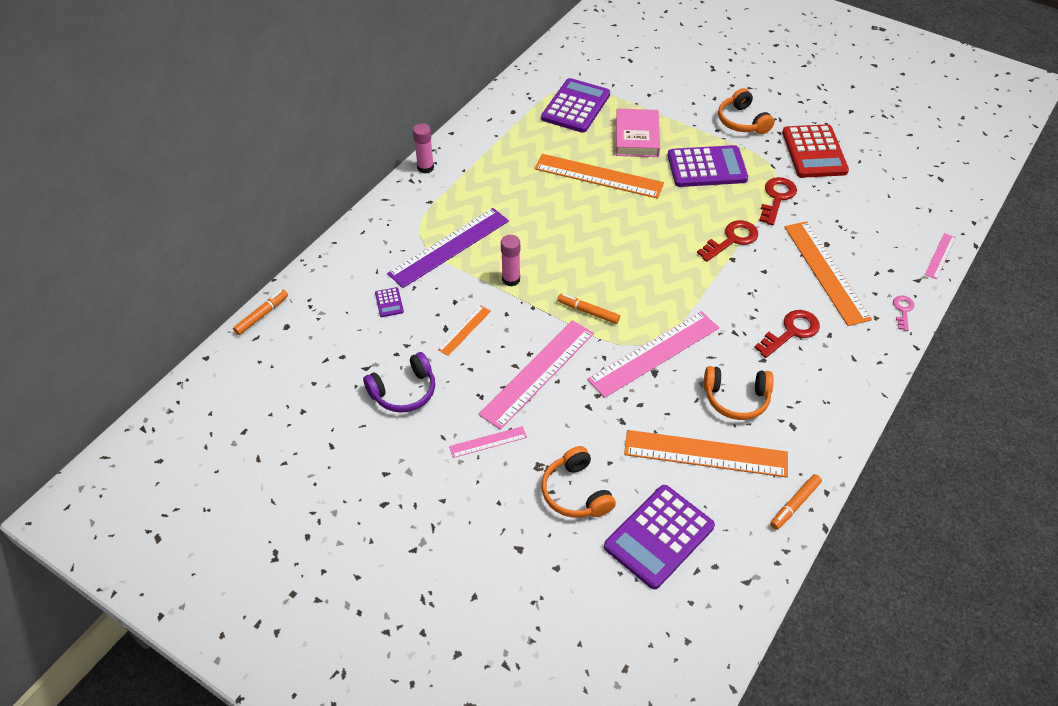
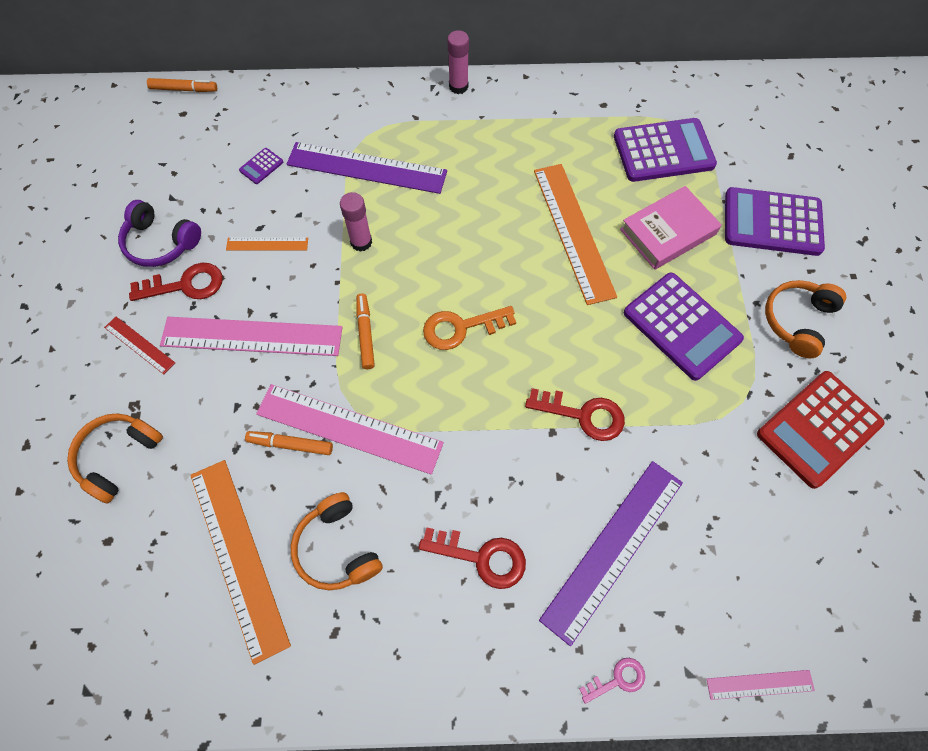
camera: 55 degrees right, 15 degrees up
pink ruler [449,426,527,458] -> red ruler [104,317,175,374]
purple calculator [604,485,715,589] -> purple calculator moved to [725,187,825,256]
red key [759,177,797,225] -> red key moved to [129,263,223,301]
orange marker [770,474,822,530] -> orange marker moved to [245,431,333,455]
orange ruler [785,221,872,326] -> purple ruler [539,461,683,646]
none -> orange key [423,306,516,350]

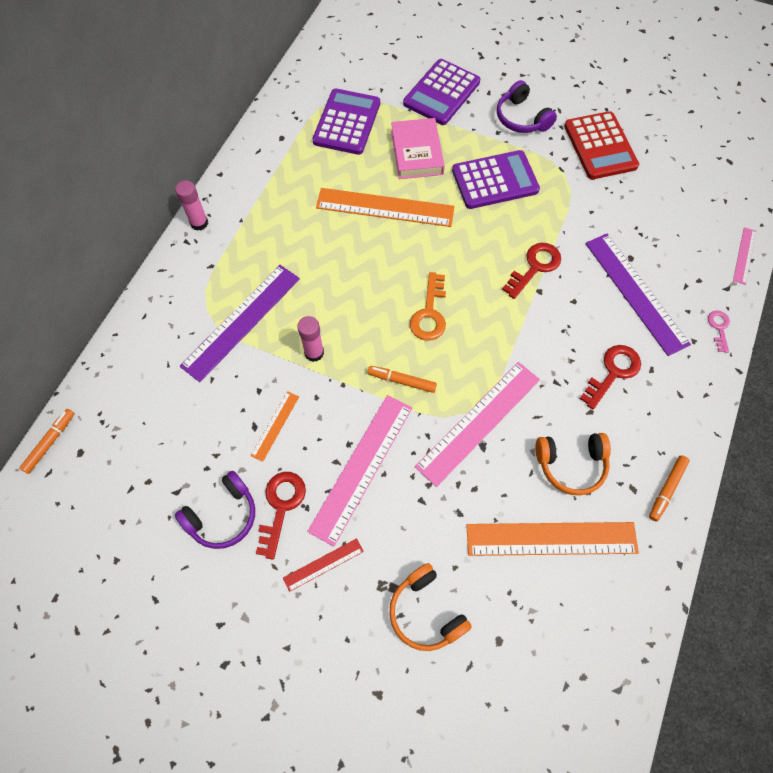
camera: 65 degrees left, 0 degrees up
purple calculator [239,148,283,184] -> none
orange marker [245,431,333,455] -> orange marker moved to [649,455,690,522]
orange headphones [765,280,846,358] -> purple headphones [497,80,557,133]

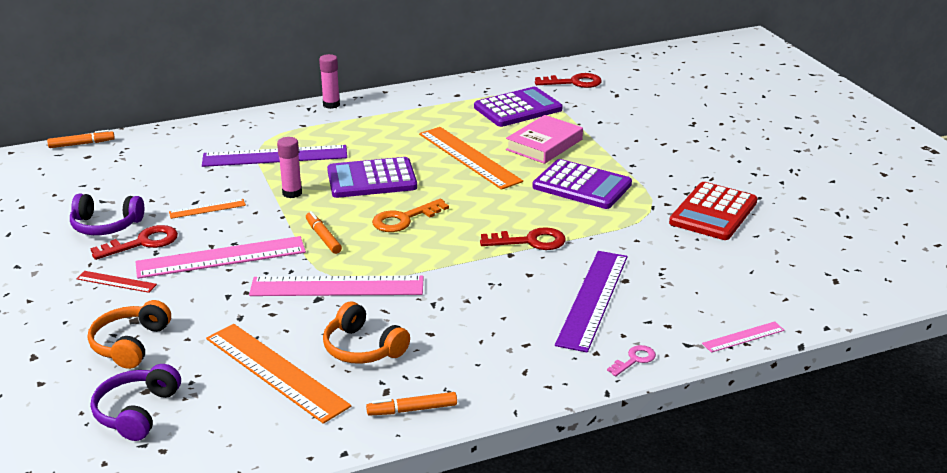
camera: 45 degrees right, 35 degrees down
purple calculator [403,59,480,125] -> purple calculator moved to [327,157,417,198]
purple headphones [497,80,557,133] -> purple headphones moved to [91,364,181,441]
red key [580,345,641,409] -> red key moved to [535,73,602,88]

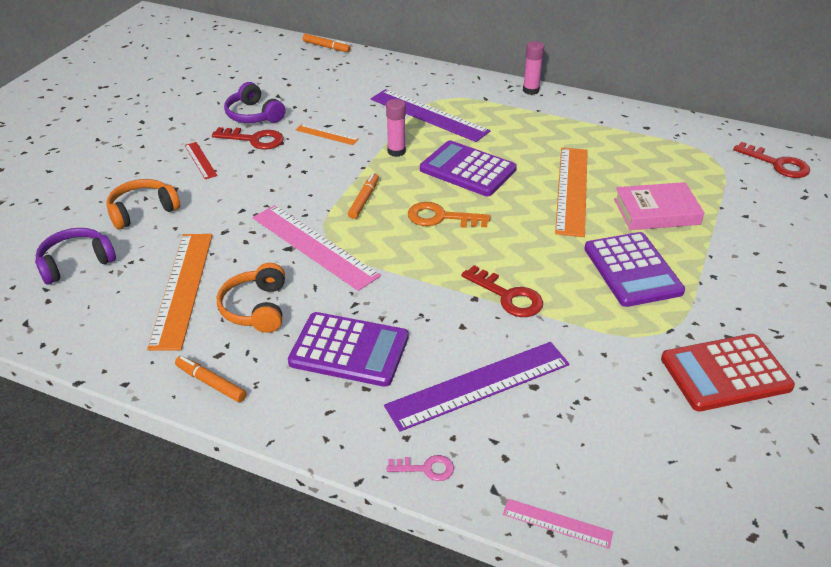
camera: 45 degrees right, 10 degrees up
pink ruler [135,236,306,279] -> none
purple calculator [474,87,563,127] -> purple calculator moved to [288,312,409,387]

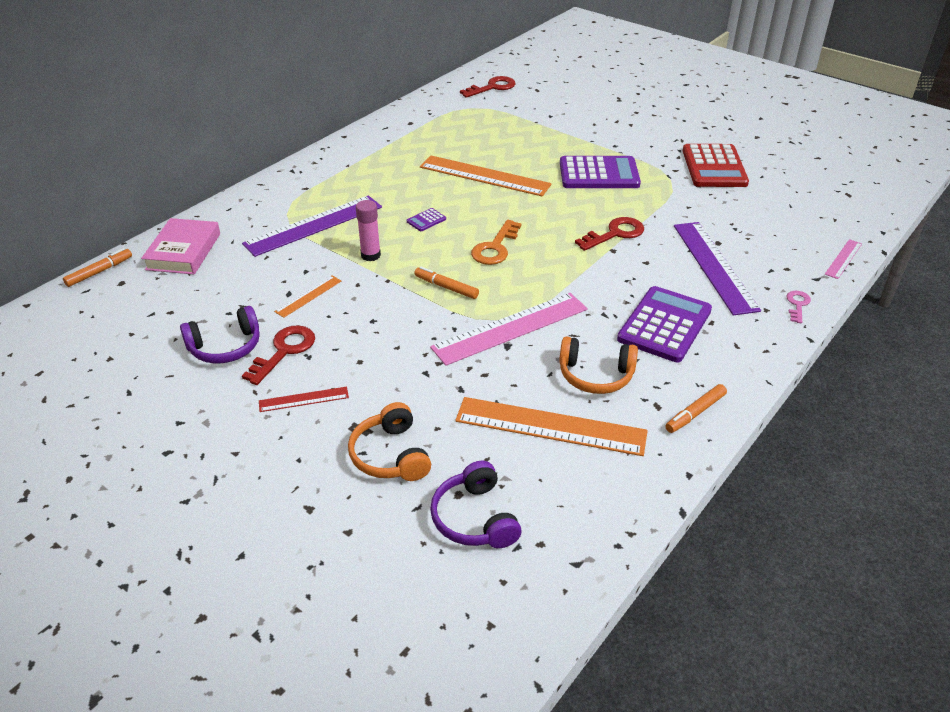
camera: 75 degrees left, 0 degrees up
purple calculator [420,140,517,196] -> purple calculator [407,208,446,231], size x0.41
pink glue stick [523,41,544,95] -> none
pink book [614,182,704,230] -> pink book moved to [141,218,220,275]

